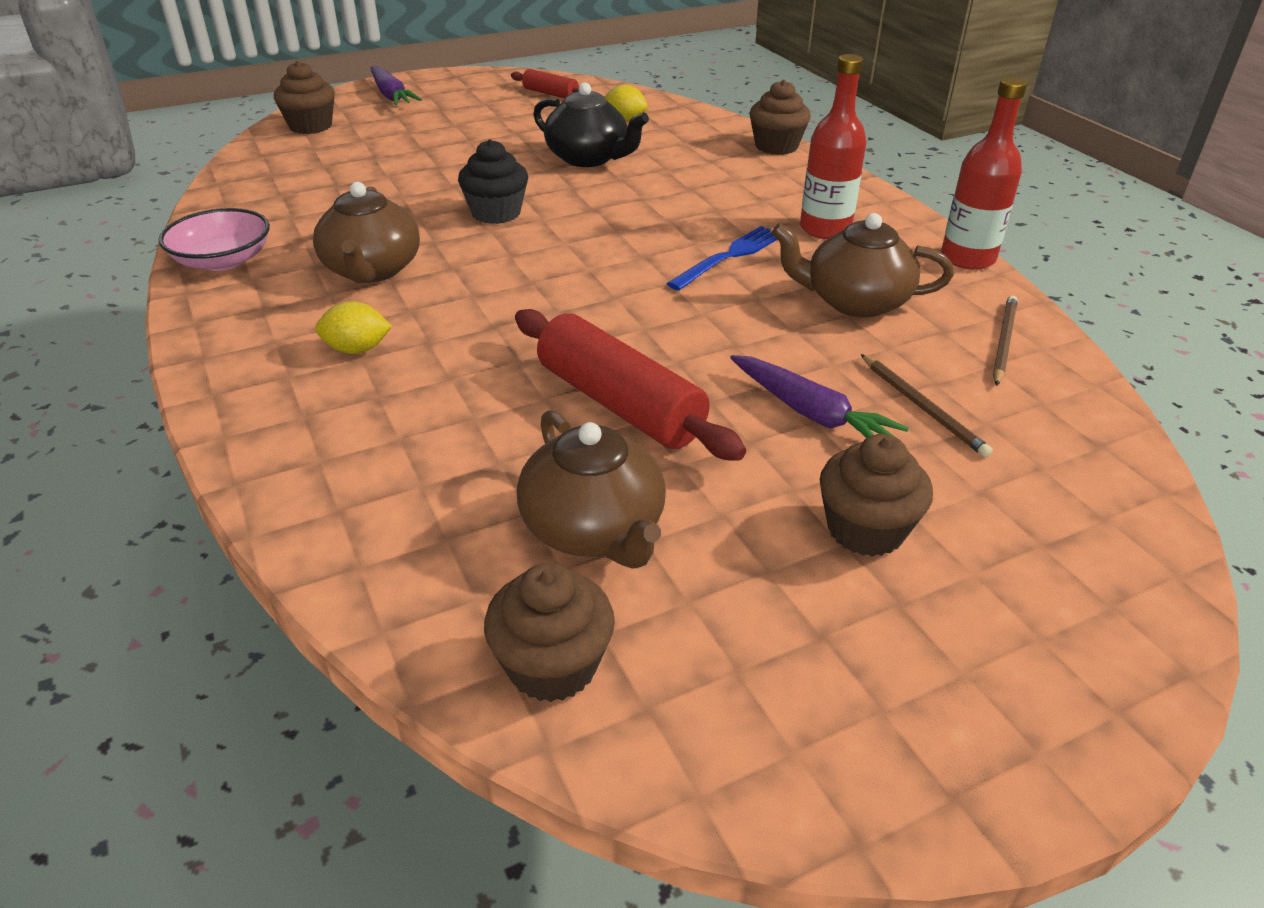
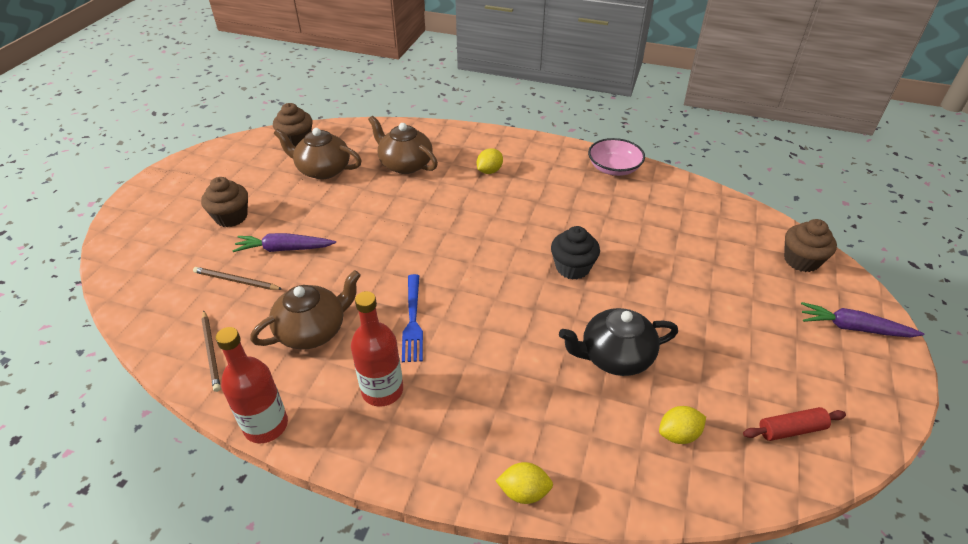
camera: 135 degrees right, 5 degrees up
brown teapot [313,182,420,283] -> brown teapot moved to [368,116,438,174]
red rolling pin [515,309,746,461] -> none
brown cupcake [750,80,811,155] -> yellow lemon [496,462,553,504]

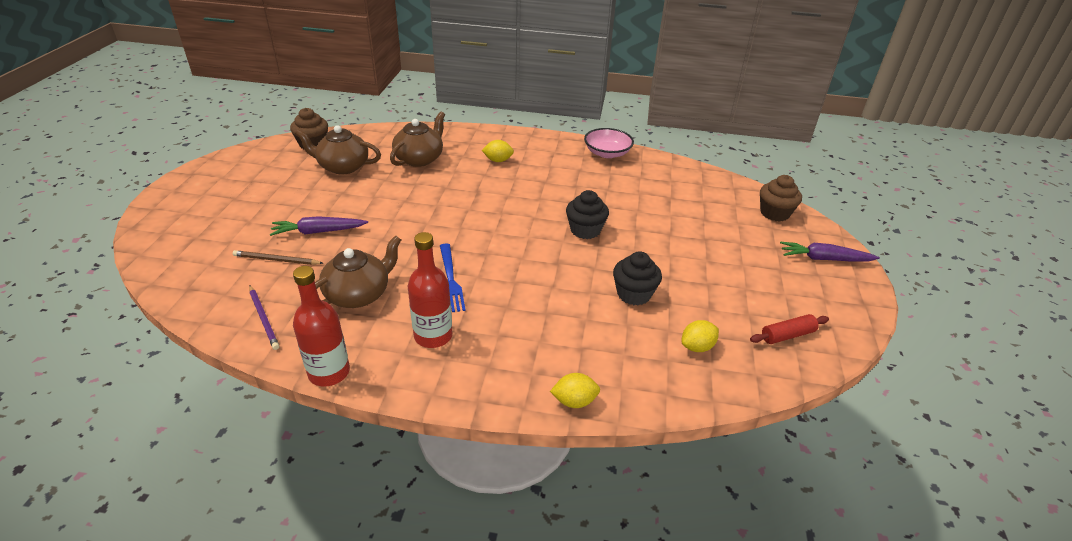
camera: 10 degrees left, 5 degrees down
brown cupcake [201,177,248,227] -> none
brown pencil [202,310,221,392] -> purple pencil [249,286,279,350]
brown teapot [368,116,438,174] -> brown teapot turned 90 degrees clockwise [390,112,445,167]
yellow lemon [477,148,503,174] -> yellow lemon turned 60 degrees clockwise [482,140,514,162]
black teapot [559,308,678,376] -> black cupcake [613,251,662,305]

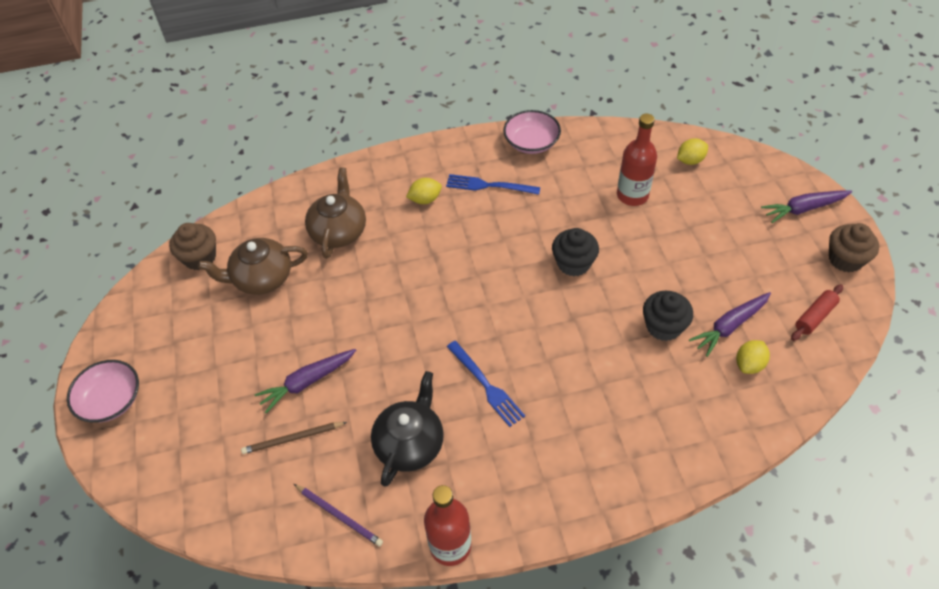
camera: 20 degrees left, 15 degrees up
brown teapot [315,235,401,308] -> black teapot [371,371,444,487]
red bottle [408,232,452,348] -> red bottle moved to [617,114,657,206]
yellow lemon [550,373,600,408] -> yellow lemon moved to [677,138,708,165]
brown cupcake [760,175,802,222] -> brown cupcake moved to [829,223,879,273]
none -> pink bowl [67,360,139,423]
none -> blue fork [446,174,540,195]
none -> purple carrot [689,292,771,357]

